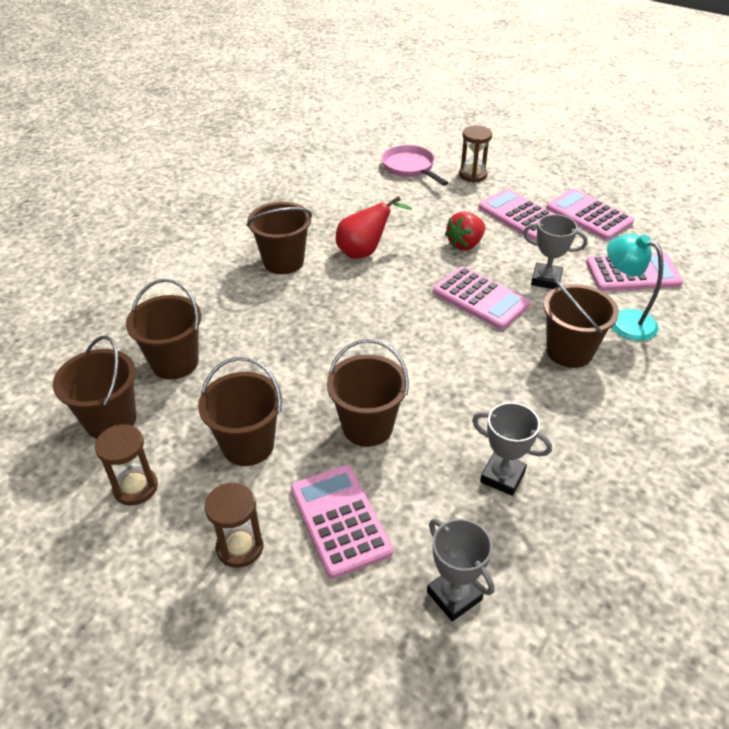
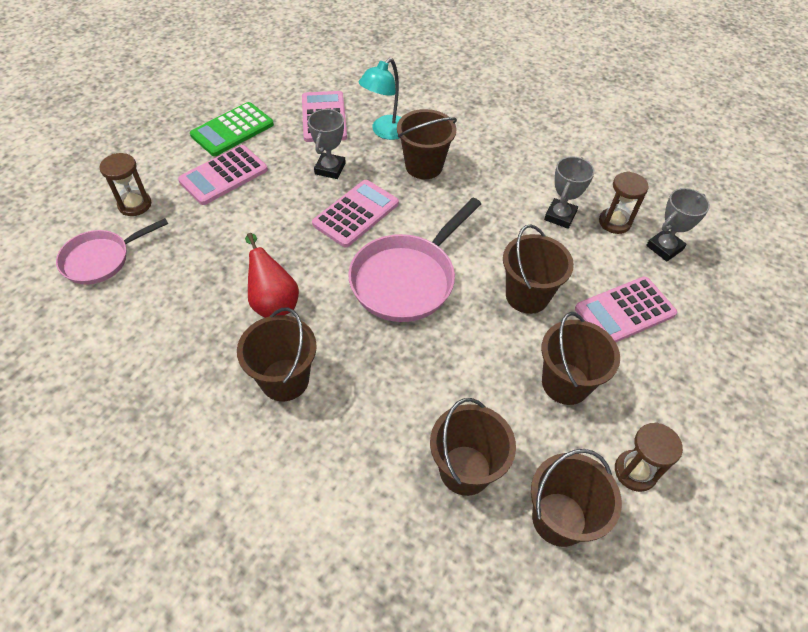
camera: 95 degrees left, 10 degrees up
brown hourglass [205,482,263,568] -> brown hourglass moved to [599,171,649,234]
red strawberry [445,211,485,250] -> none
pink calculator [546,189,634,240] -> green calculator [190,102,274,156]
none -> pink pan [348,197,481,322]

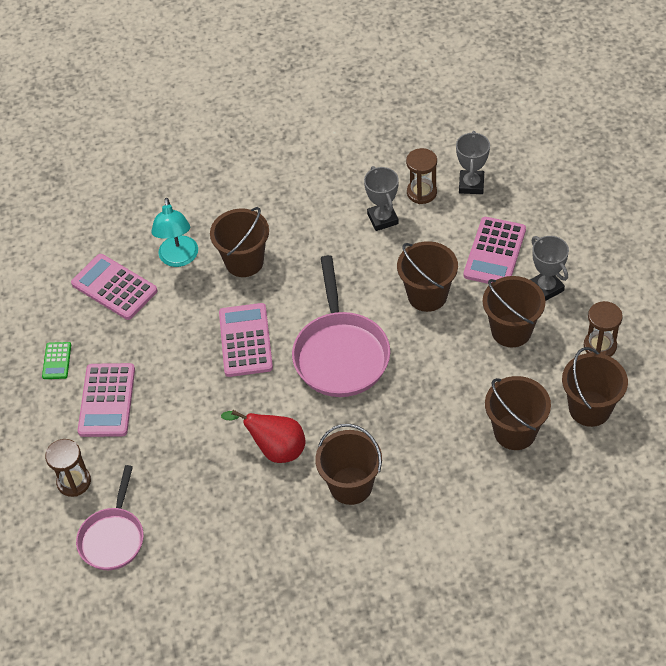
camera: 40 degrees left, 0 degrees up
green calculator [190,102,274,156] -> green calculator [42,342,71,379], size x0.52
grey trophy [308,109,346,179] -> grey trophy moved to [530,236,569,301]

